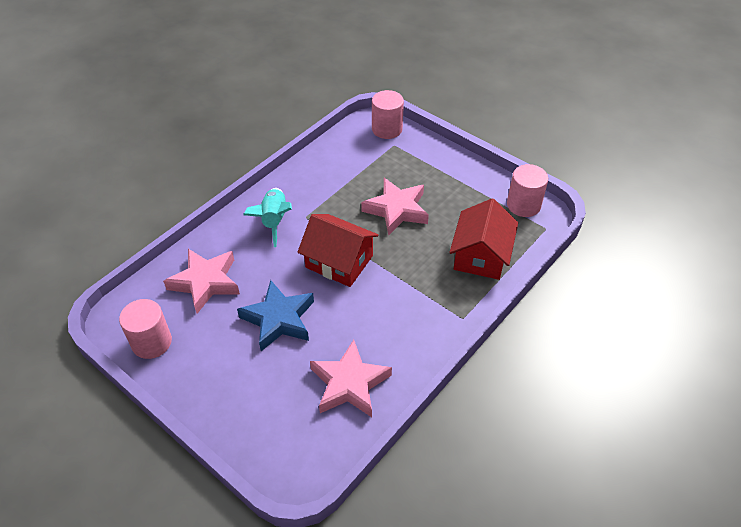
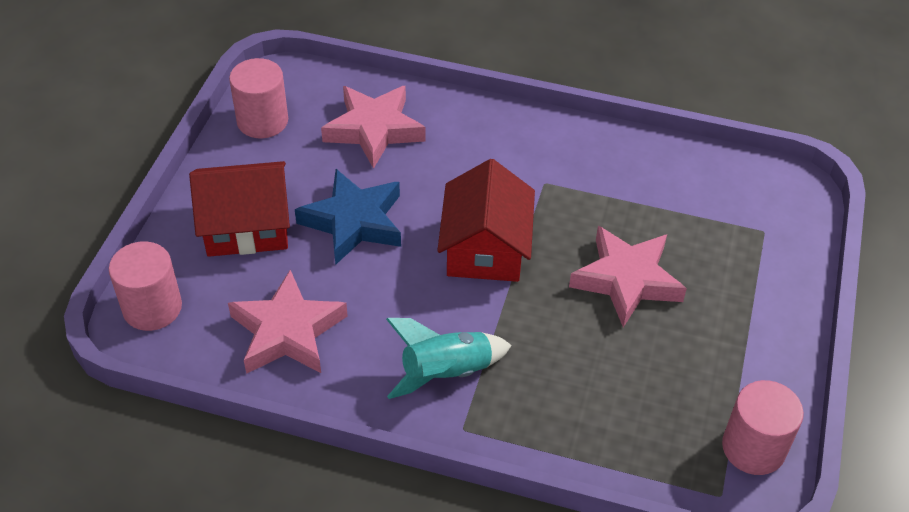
camera: 65 degrees right, 0 degrees up
turquoise rocket [243,188,292,247] -> turquoise rocket moved to [386,318,512,399]
pink cylinder [372,90,404,139] -> pink cylinder moved to [109,241,182,331]
red house [449,199,518,280] -> red house moved to [189,161,290,257]

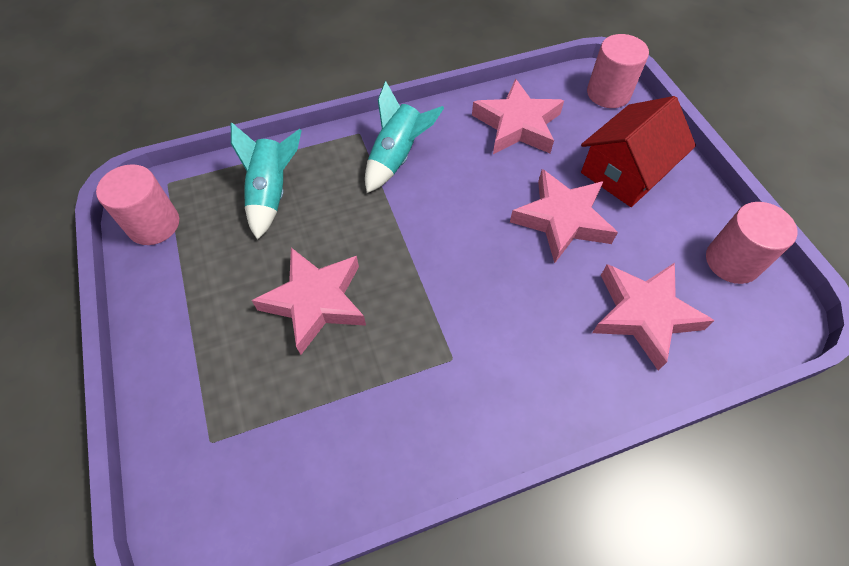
camera: 145 degrees right, 10 degrees up
blue star [295,169,401,265] -> pink star [510,169,618,263]
red house [437,159,535,282] -> none
none -> turquoise rocket [231,122,302,240]

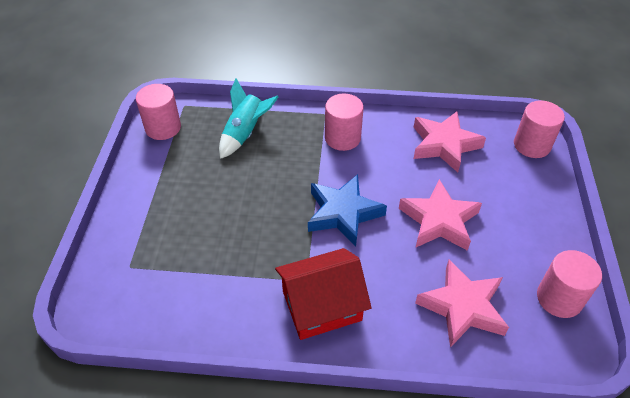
camera: 25 degrees right, 10 degrees down
pink star [251,248,366,355] -> none
turquoise rocket [365,81,444,193] -> pink cylinder [325,94,364,151]
red house [581,96,696,207] -> red house moved to [275,248,372,340]
none -> blue star [308,174,387,247]

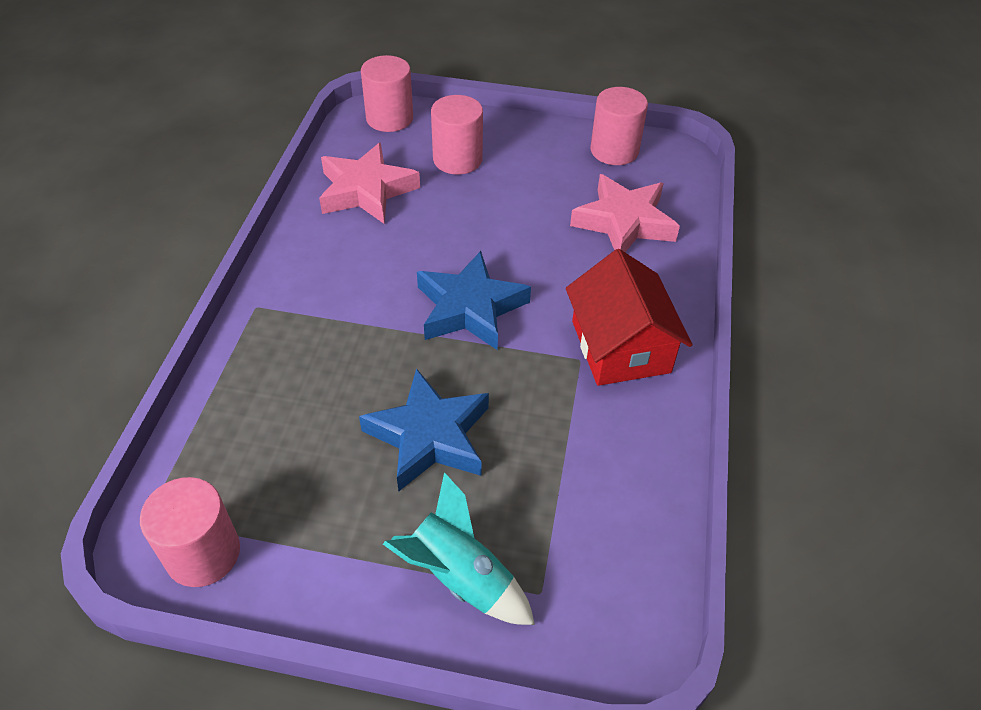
camera: 85 degrees left, 0 degrees up
turquoise rocket [219,79,278,159] -> turquoise rocket moved to [383,472,535,625]
pink cylinder [325,94,364,151] -> pink cylinder moved to [431,95,483,175]
pink star [399,179,482,251] -> none
none -> blue star [359,368,489,491]

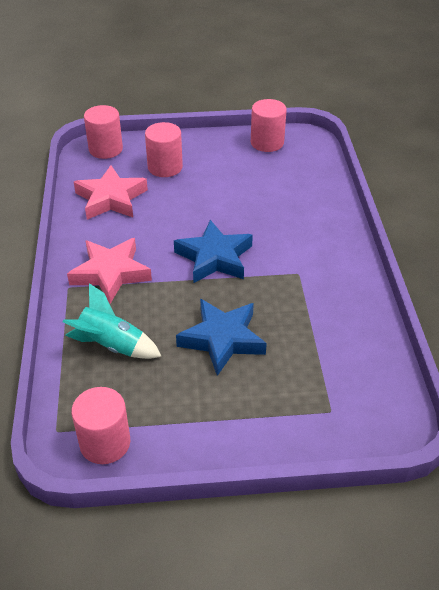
camera: 15 degrees left, 5 degrees down
turquoise rocket [383,472,535,625] -> turquoise rocket moved to [63,283,162,359]
red house [566,249,693,386] -> none
pink star [570,174,680,252] -> pink star moved to [67,238,152,304]

